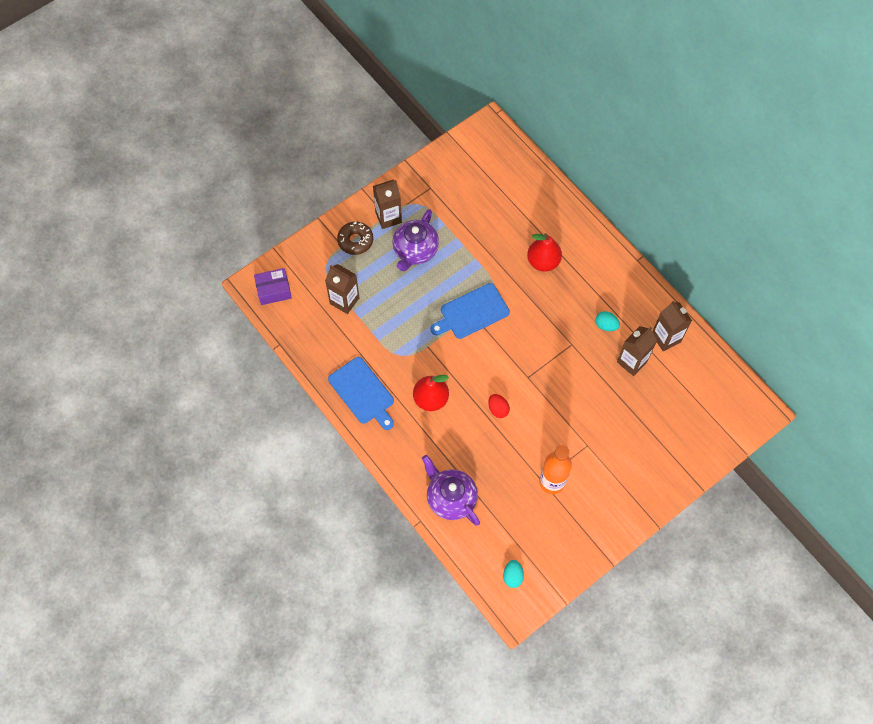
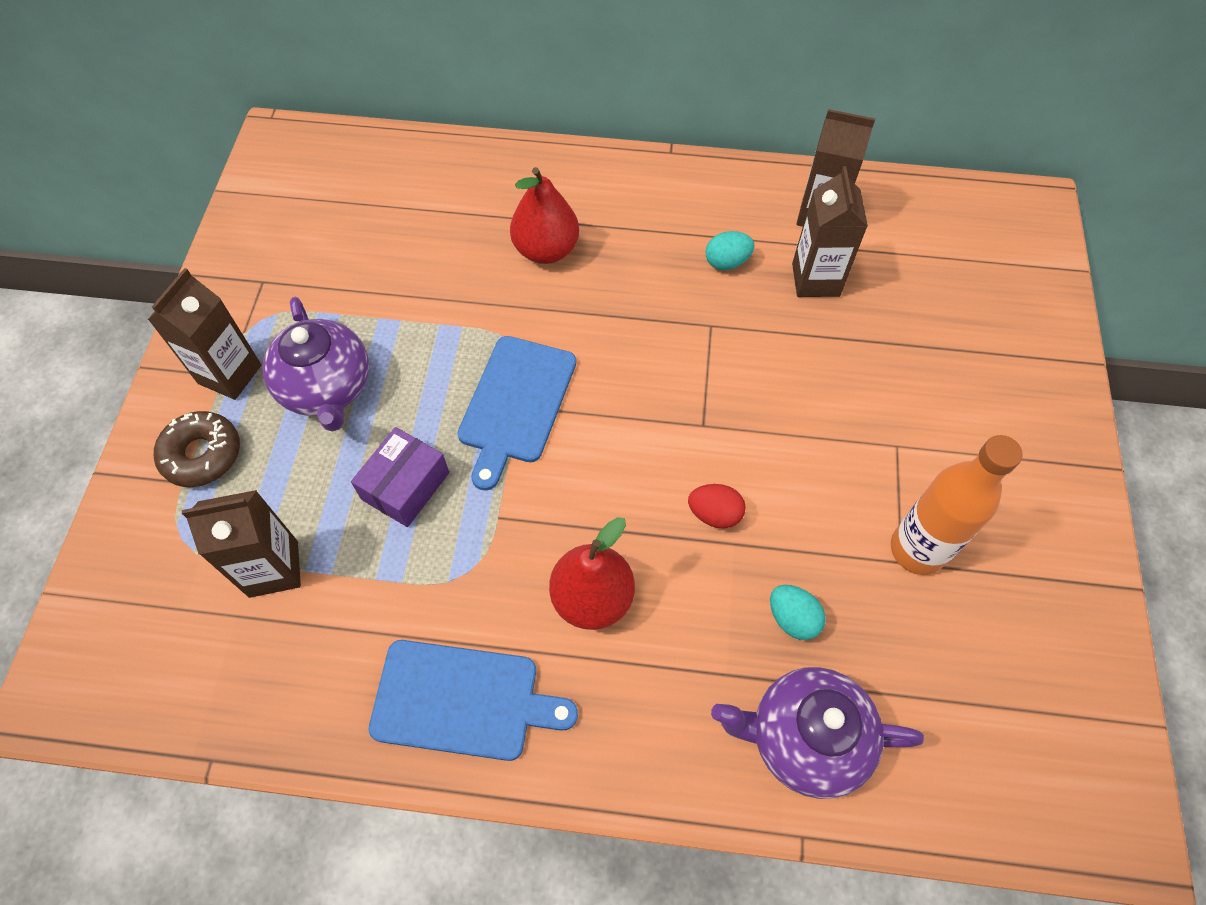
camera: 45 degrees left, 5 degrees down
purple box [254,268,292,305] -> purple box moved to [351,427,449,527]
turquoise egg [503,560,524,588] -> turquoise egg moved to [770,585,825,640]

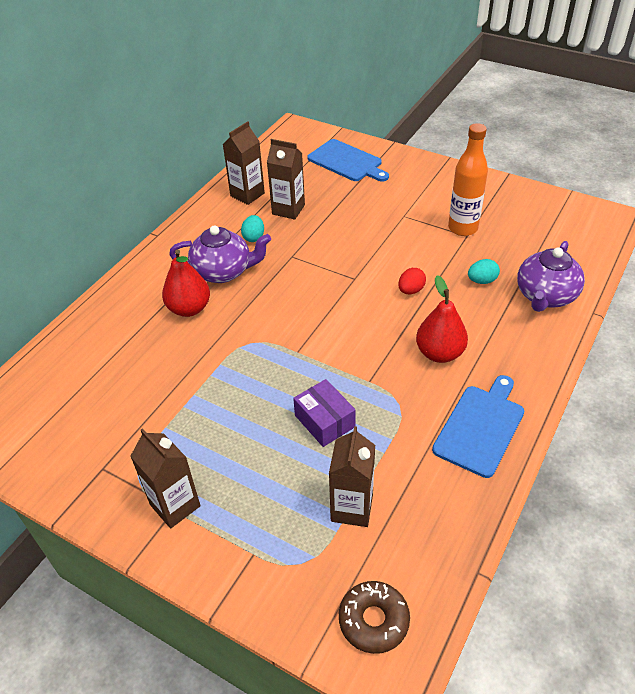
camera: 65 degrees left, 15 degrees down
brown donut [154,411,240,487] -> brown donut moved to [339,581,410,654]
purple teapot [262,297,369,432] -> purple teapot moved to [169,225,271,283]
blue cutting board [457,336,576,491] -> blue cutting board moved to [307,139,389,182]

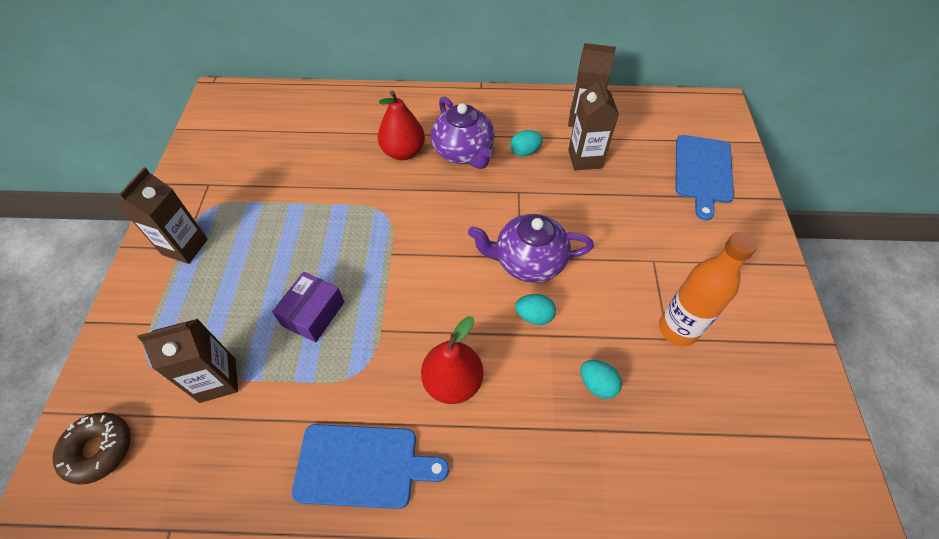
camera: 60 degrees right, 10 degrees up
red egg [398,268,426,294] -> turquoise egg [515,294,556,325]
purple teapot [517,241,585,312] -> purple teapot moved to [468,214,594,283]

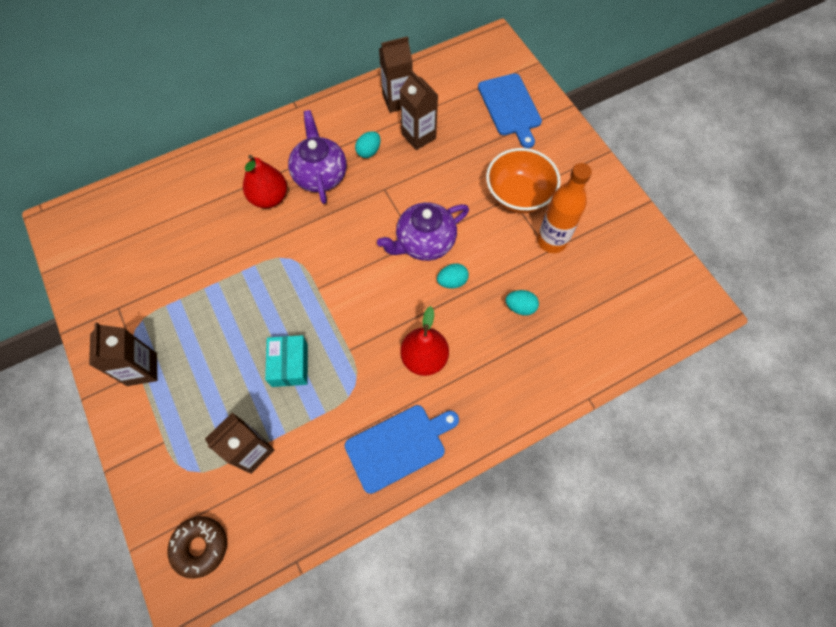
camera: 30 degrees left, 10 degrees up
purple box [272,272,344,343] -> turquoise box [265,335,308,387]
purple teapot [431,96,495,169] -> purple teapot turned 135 degrees counterclockwise [288,110,347,204]
none -> orange bowl [486,148,561,213]

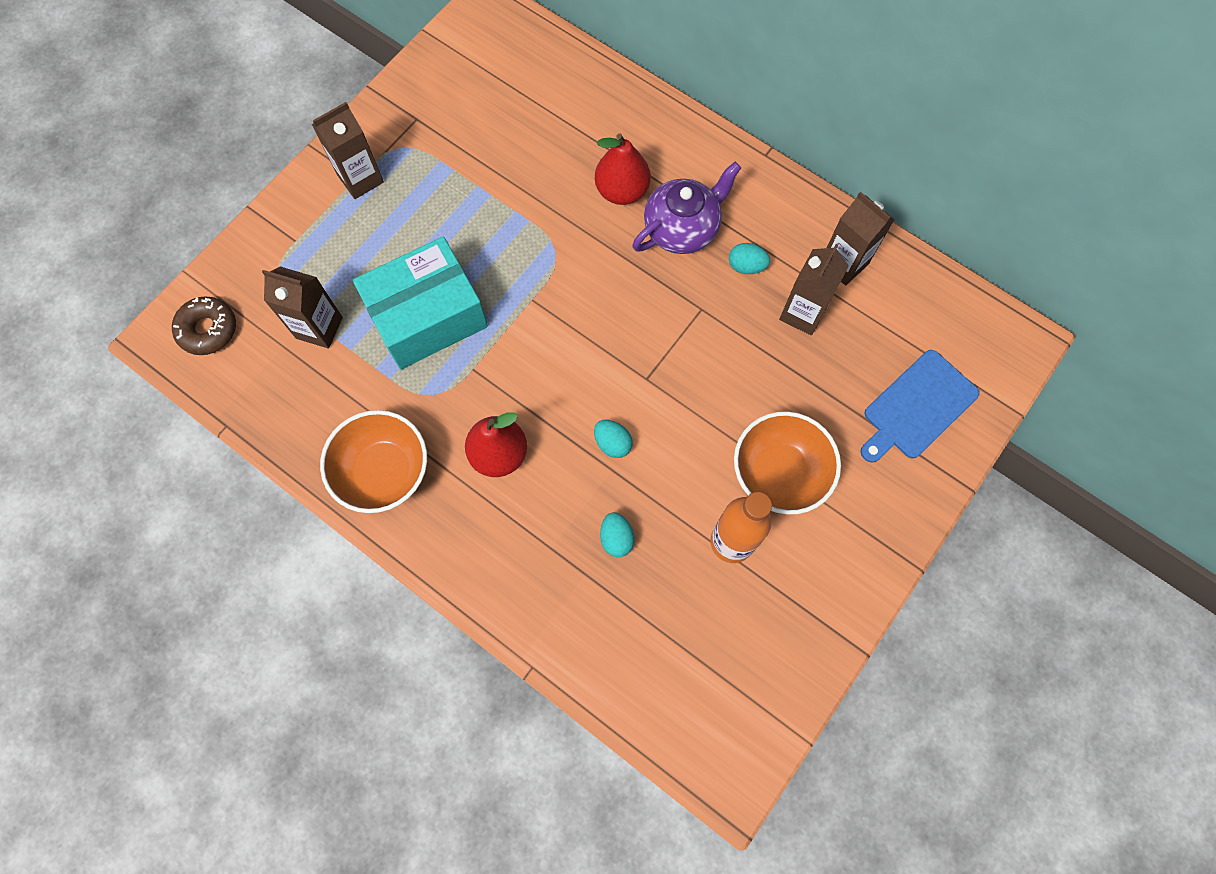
camera: 65 degrees right, 5 degrees up
turquoise box [265,335,308,387] -> turquoise box [353,236,488,370], size x1.86
blue cutting board [345,405,459,494] -> orange bowl [320,410,427,513]
purple teapot [377,202,469,261] -> none

